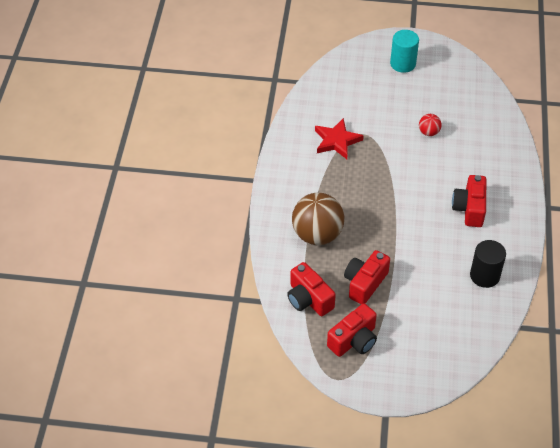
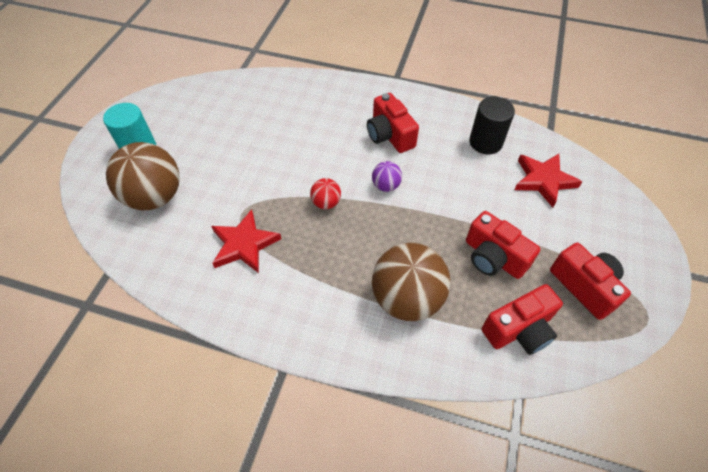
camera: 80 degrees left, 5 degrees up
red ball [419,114,442,136] -> red ball moved to [310,178,341,209]
red camera [452,175,486,227] -> red camera turned 45 degrees clockwise [367,93,419,153]
none -> brown ball [106,142,180,210]
none -> purple ball [372,161,402,192]
none -> red star [514,154,582,208]

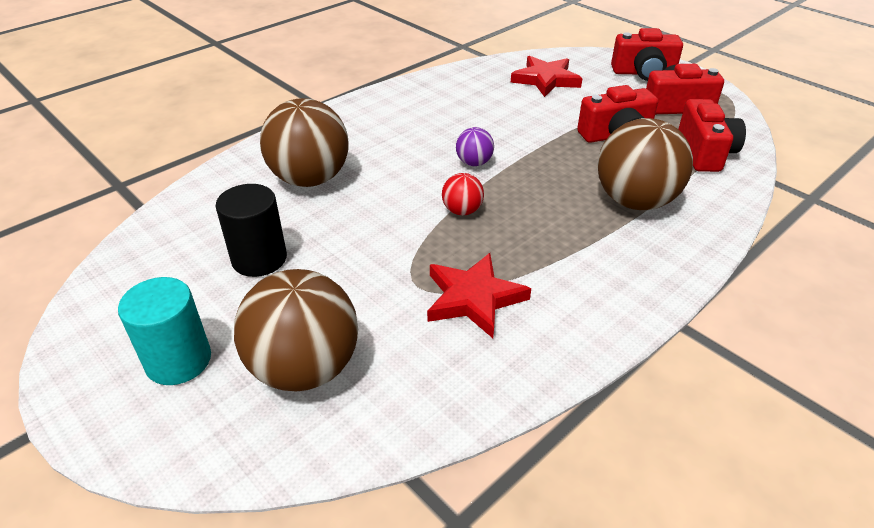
camera: 60 degrees left, 15 degrees down
red camera [367,93,419,153] -> red camera moved to [611,28,683,81]
black cylinder [469,97,515,154] -> black cylinder moved to [216,184,287,277]
none -> brown ball [260,98,349,187]

